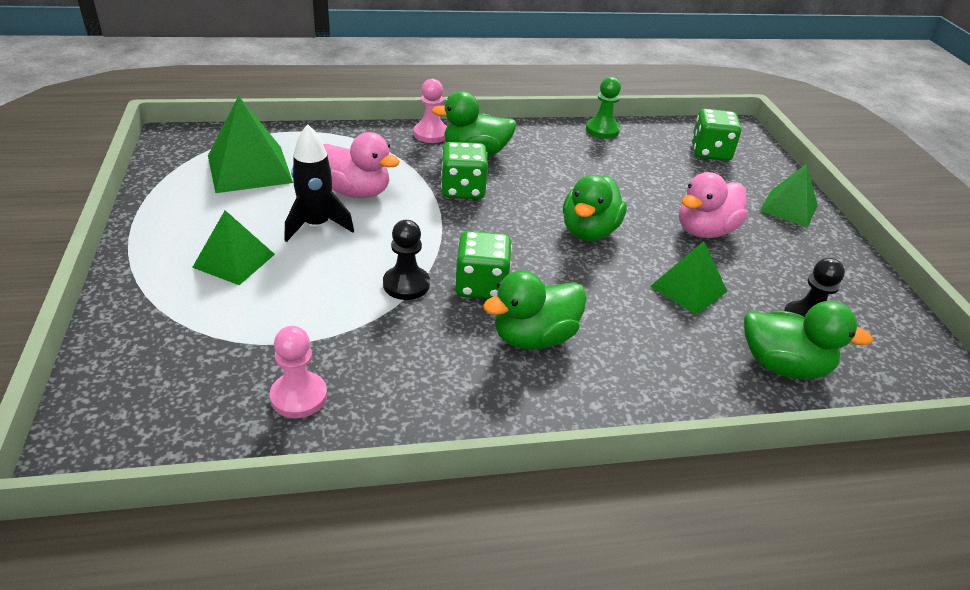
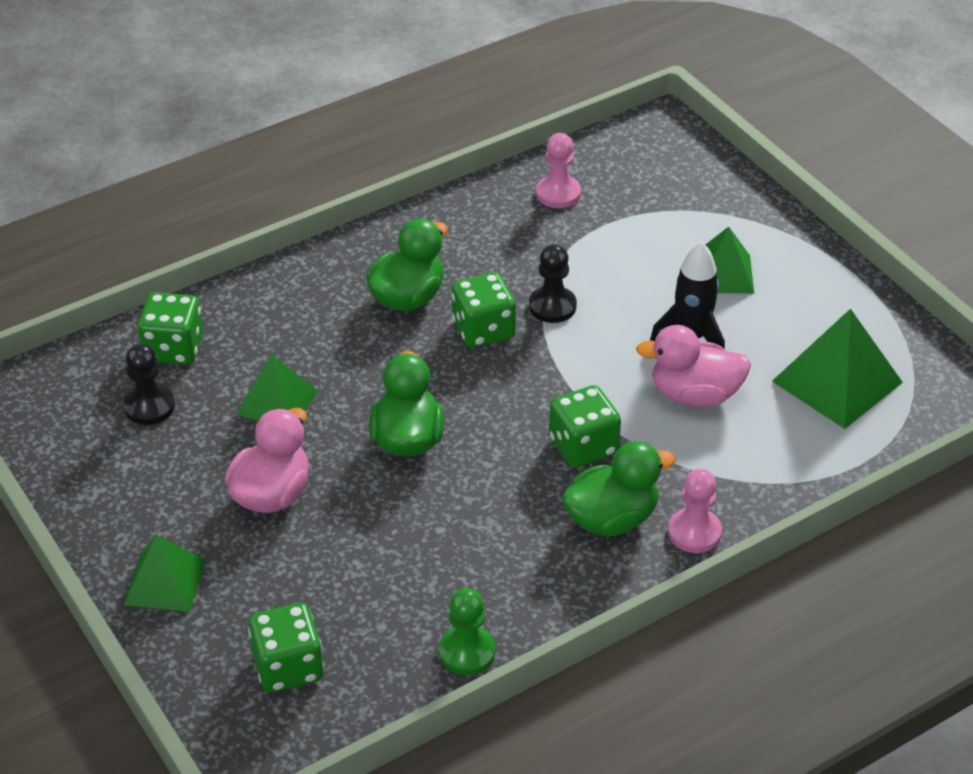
camera: 160 degrees right, 5 degrees up
green duck [744,301,873,380] -> green dice [137,292,204,365]

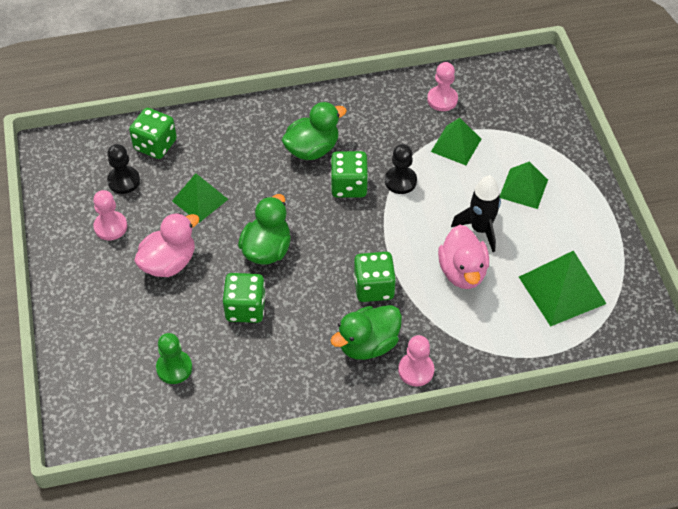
camera: 20 degrees right, 10 degrees up
green pyramid [124,535,205,612] -> green pyramid moved to [431,118,481,165]
green dice [248,603,324,693] -> green dice moved to [223,273,266,323]
green pawn [439,588,495,675] -> green pawn moved to [156,333,192,384]
green duck [562,441,676,536] -> green duck turned 150 degrees clockwise [330,305,402,360]
pink duck [636,325,751,407] -> pink duck turned 120 degrees counterclockwise [438,225,489,289]
none -> pink pawn [93,190,127,240]

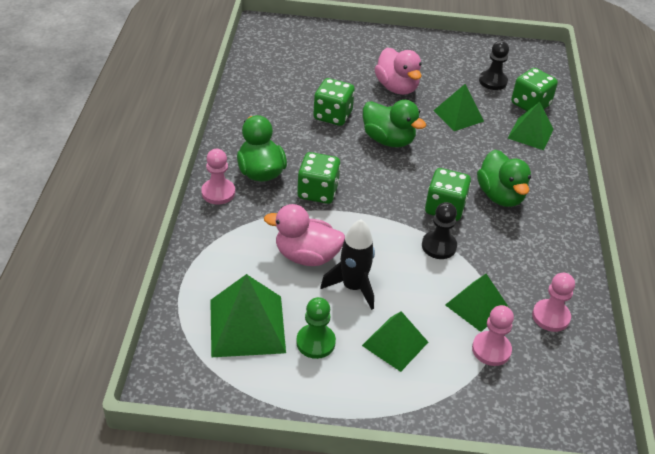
camera: 105 degrees right, 10 degrees down
pink pawn [93,190,127,240] -> pink pawn moved to [472,305,514,366]
green pawn [156,333,192,384] -> green pawn moved to [296,297,336,359]
none -> green pyramid [508,102,554,150]

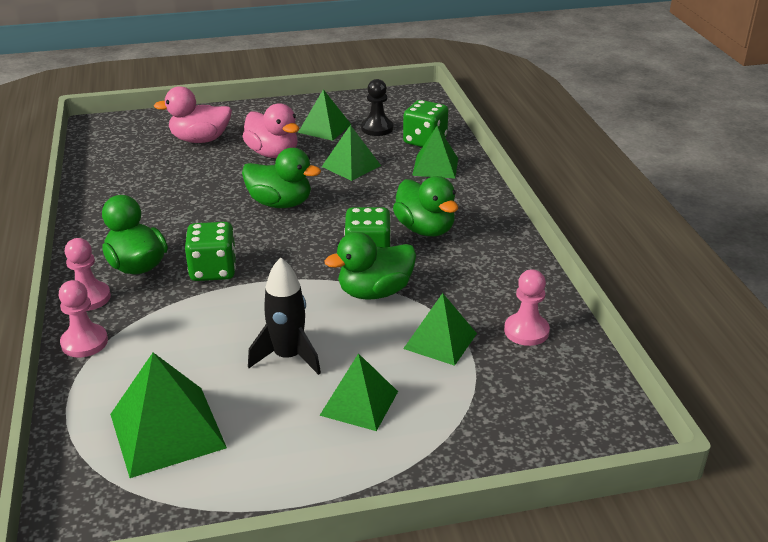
camera: 15 degrees left, 10 degrees down
pink duck [264,204,345,266] -> pink duck moved to [154,86,232,143]
green pawn [296,297,336,359] -> none
green dice [313,78,355,126] -> none
black pawn [422,202,457,259] -> green duck [325,232,416,300]
pink pawn [472,305,514,366] -> pink pawn moved to [59,280,108,357]
none -> green pyramid [298,89,351,141]

